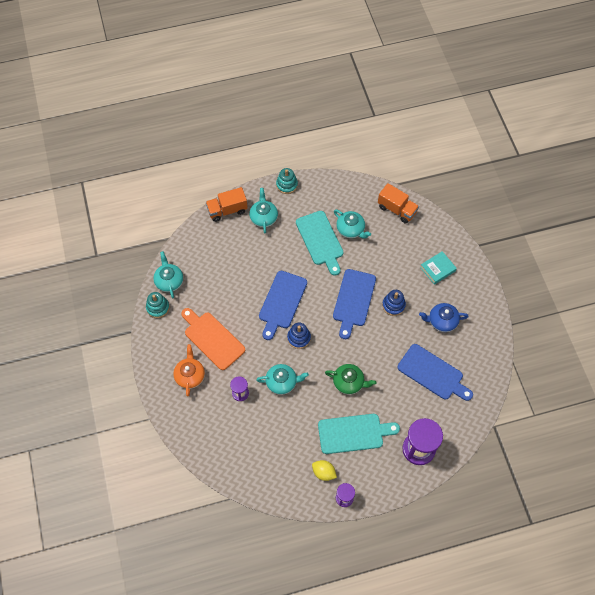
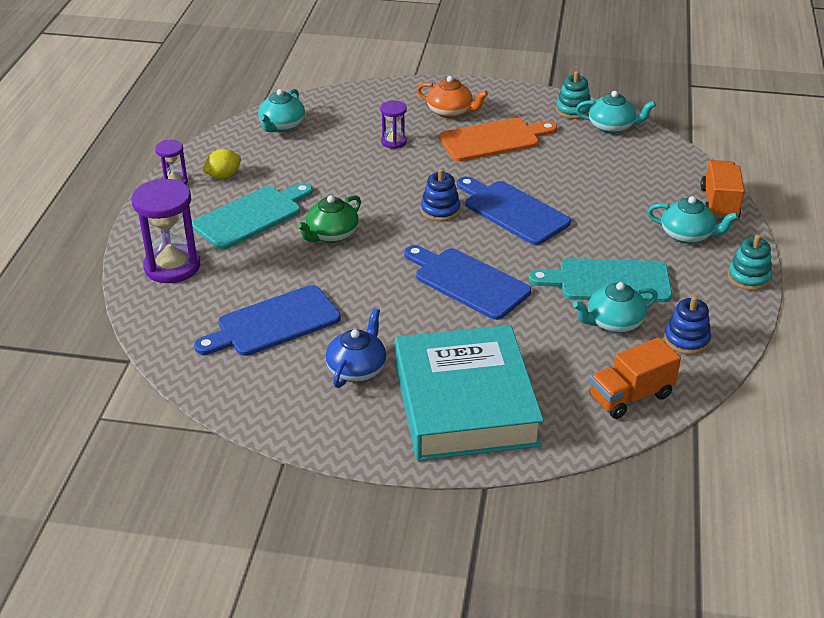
camera: 115 degrees right, 25 degrees down
turquoise teapot [256,364,309,395] -> turquoise teapot moved to [258,89,305,132]
turquoise cutting board [318,414,400,454] -> turquoise cutting board turned 150 degrees counterclockwise [192,183,313,250]
blue stacking toy [382,290,406,316] -> blue stacking toy moved to [664,296,711,355]
turquoise book [420,251,457,285] -> turquoise book [395,325,544,461], size x2.45

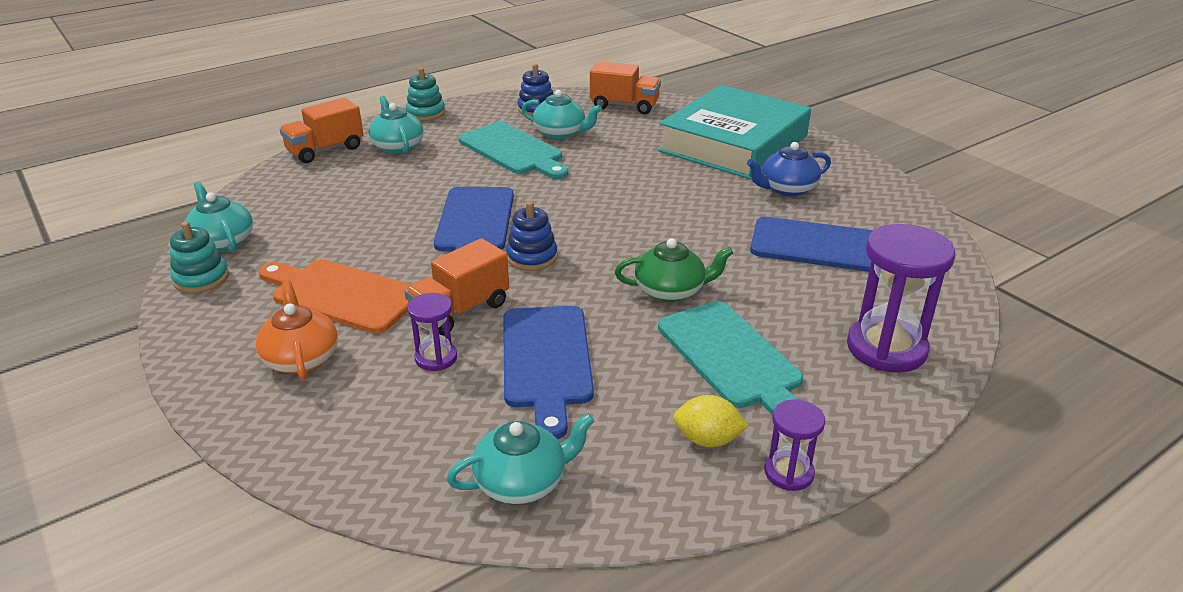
camera: 135 degrees left, 5 degrees down
turquoise cutting board [192,183,313,250] -> turquoise cutting board turned 120 degrees counterclockwise [658,301,803,415]
blue cutting board [404,245,531,320] -> blue cutting board moved to [503,306,594,439]
none -> orange truck [404,238,509,336]

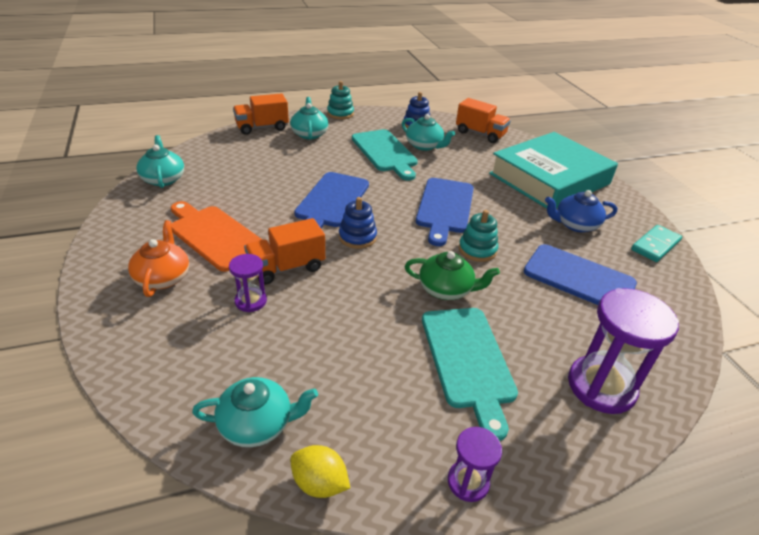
camera: 15 degrees right, 5 degrees up
turquoise stacking toy [170,221,229,293] -> turquoise stacking toy moved to [459,210,498,262]
blue cutting board [503,306,594,439] -> blue cutting board moved to [416,178,474,246]
yellow lemon [673,395,749,447] -> yellow lemon moved to [290,445,350,498]
none -> turquoise domino [631,225,682,262]

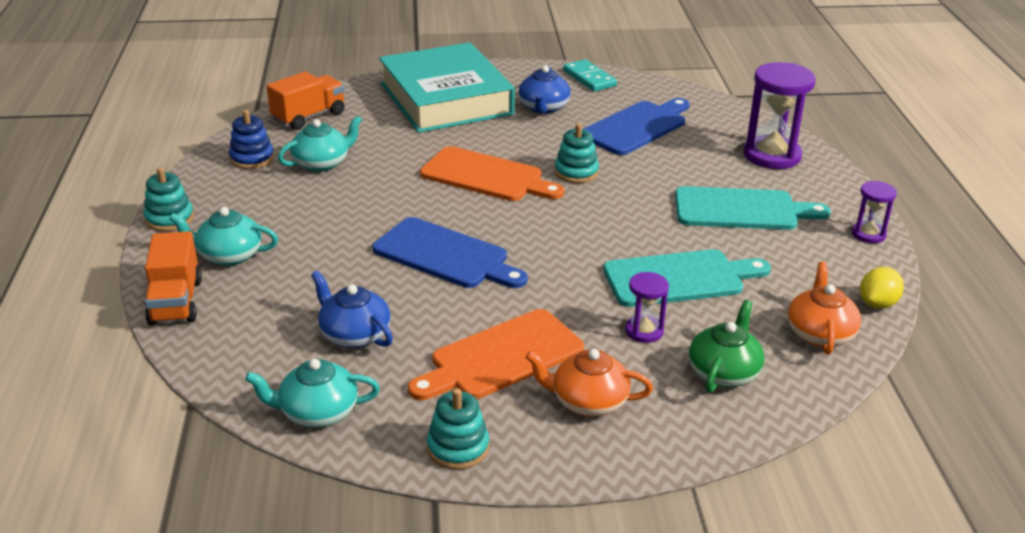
camera: 75 degrees left, 5 degrees down
turquoise teapot [192,377,318,447] -> orange teapot [788,262,861,355]
orange truck [244,218,325,285] -> none
blue stacking toy [339,197,377,249] -> none
turquoise cutting board [352,129,418,181] -> turquoise cutting board moved to [603,249,771,307]
green teapot [405,251,500,300] -> green teapot moved to [689,300,765,393]
blue cutting board [416,178,474,246] -> orange cutting board [420,146,564,201]
none -> blue teapot [311,270,393,348]
none -> turquoise stacking toy [427,388,489,470]

